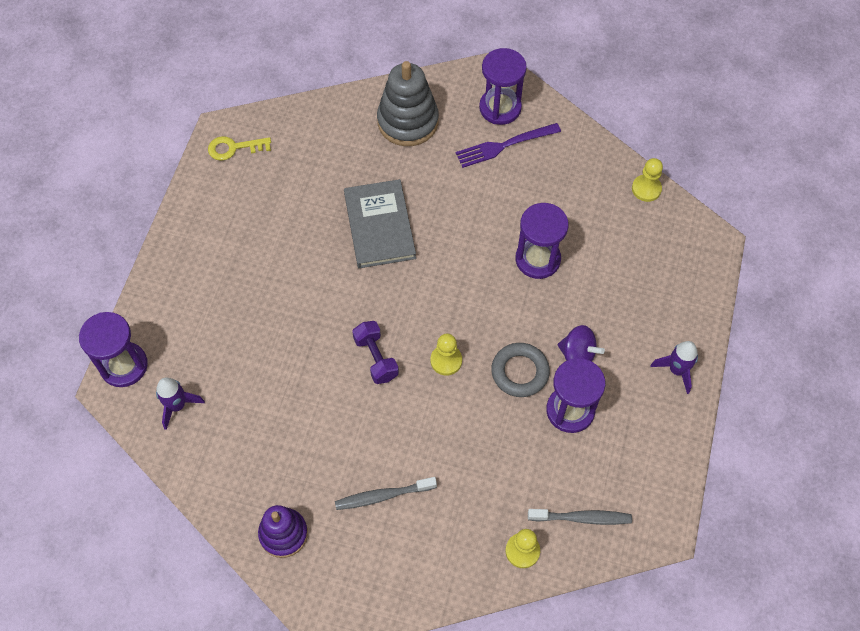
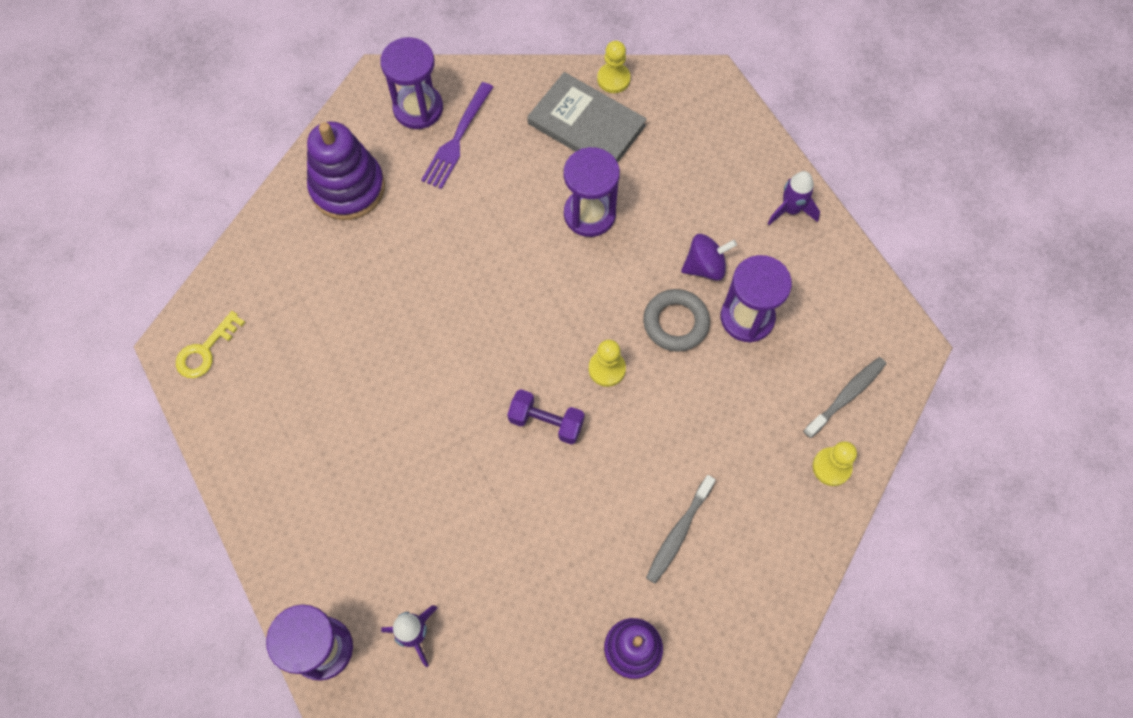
camera: 45 degrees left, 5 degrees up
grey book [344,179,416,268] -> grey book moved to [527,72,647,162]
grey stacking toy [377,61,439,146] -> purple stacking toy [307,121,385,220]

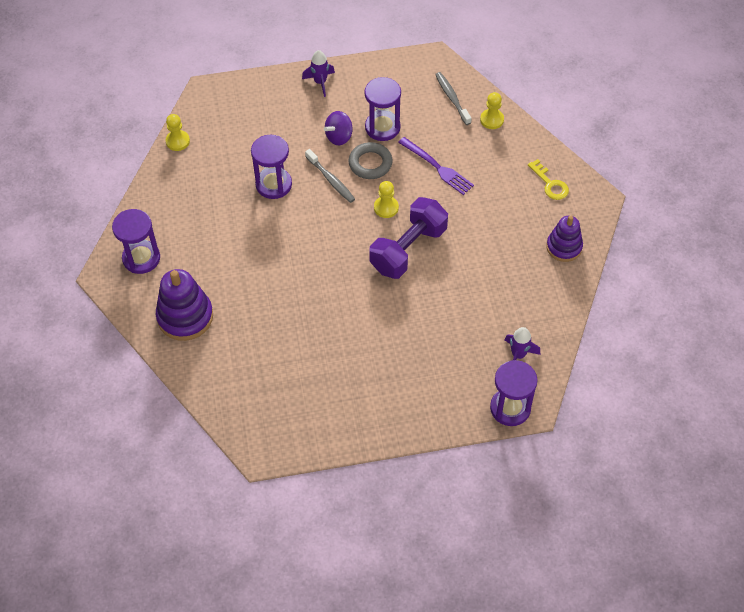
camera: 70 degrees left, 10 degrees down
yellow key [176,311,245,378] -> yellow key moved to [528,159,569,200]
purple fork [421,82,493,189] -> purple fork moved to [398,137,474,195]
purple dumbbell [507,389,585,444] -> purple dumbbell [369,197,448,279], size x1.79
grey book [527,72,647,162] -> none
grey toothbrush [646,475,716,584] -> grey toothbrush moved to [305,149,355,203]
purple spinning top [681,234,737,281] -> purple spinning top turned 135 degrees counterclockwise [324,111,353,145]

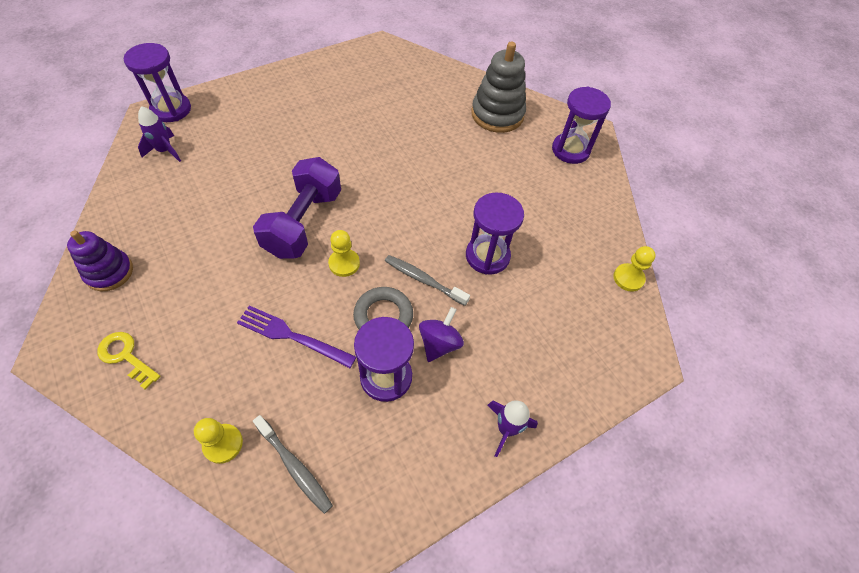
camera: 155 degrees right, 0 degrees up
purple stacking toy [156,269,213,341] -> grey stacking toy [471,42,526,133]

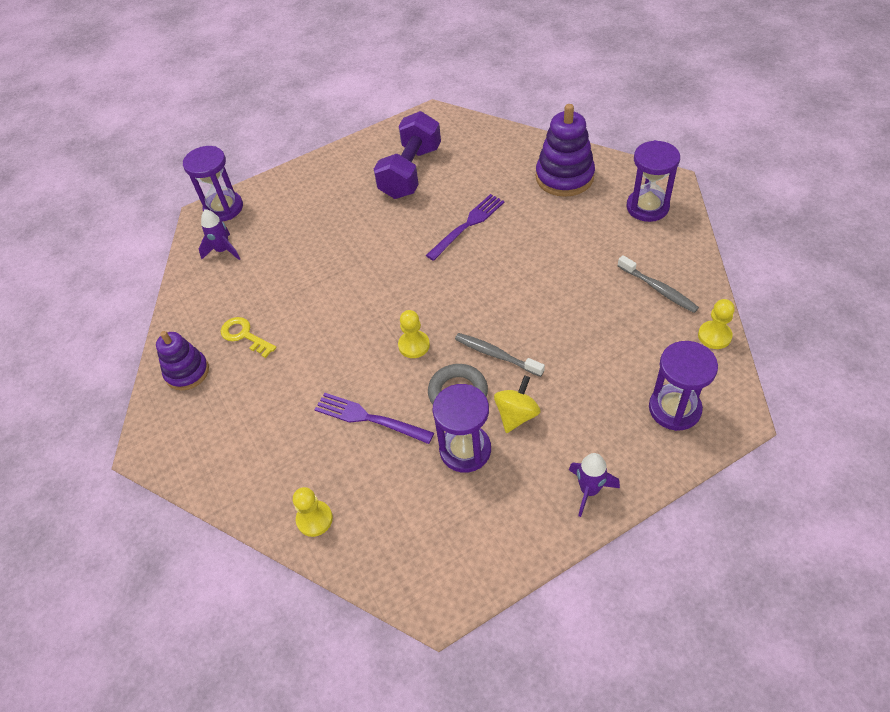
camera: 10 degrees right, 5 degrees down
yellow key [97,332,161,390] -> yellow key moved to [221,317,277,358]
purple dumbbell [253,157,341,259] -> purple dumbbell moved to [374,111,441,199]
grey toothbrush [253,415,333,514] -> grey toothbrush moved to [618,255,699,313]
purple spinning top [419,307,464,362] -> yellow spinning top [494,375,541,433]
purple hourglass [466,192,524,274] -> purple hourglass moved to [649,341,718,431]
grey stacking toy [471,42,526,133] -> purple stacking toy [536,104,595,197]
none -> purple fork [426,194,505,261]

